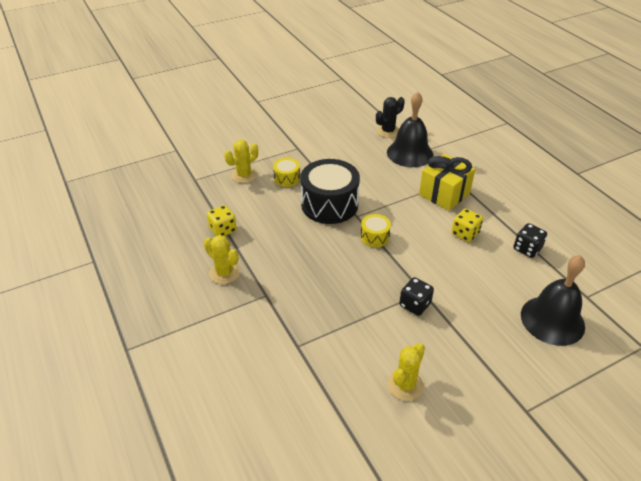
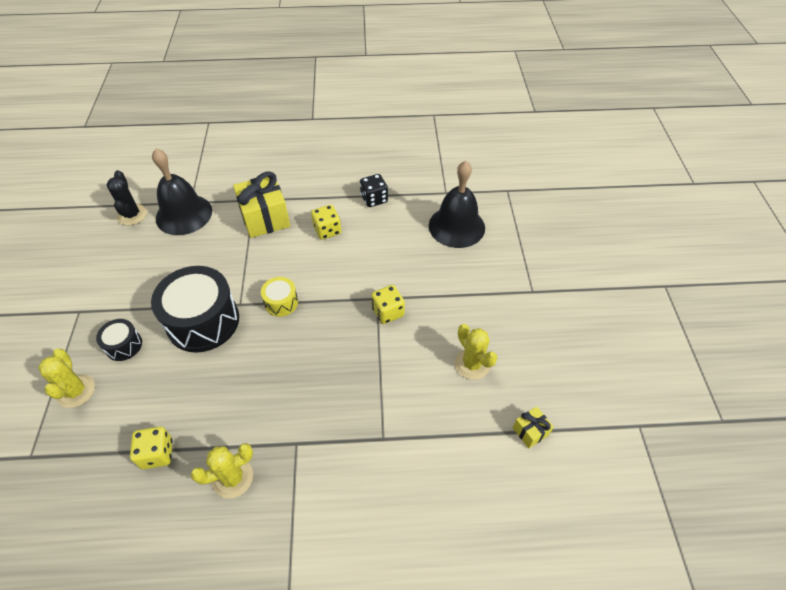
camera: 65 degrees left, 10 degrees up
yellow drum [273,158,300,187] -> black drum [96,319,142,361]
black dice [399,277,434,316] -> yellow dice [371,285,405,324]
none -> yellow gift [513,406,554,448]

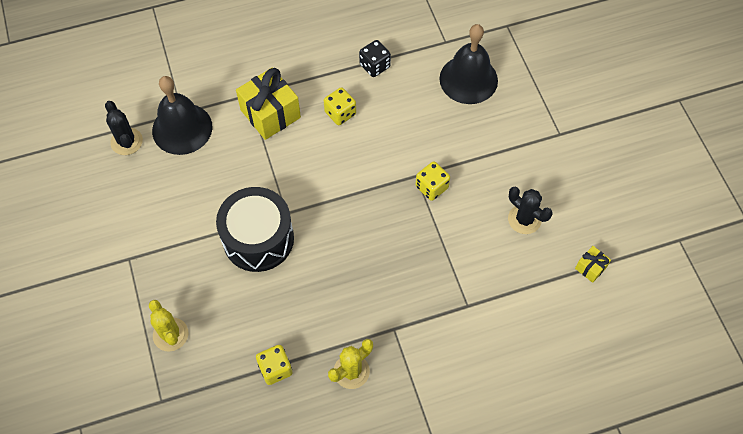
camera: 15 degrees left, 10 degrees up
black drum [96,319,142,361] -> none
yellow drum [261,277,298,317] -> none
yellow cactus [455,324,497,380] -> black cactus [508,187,553,234]

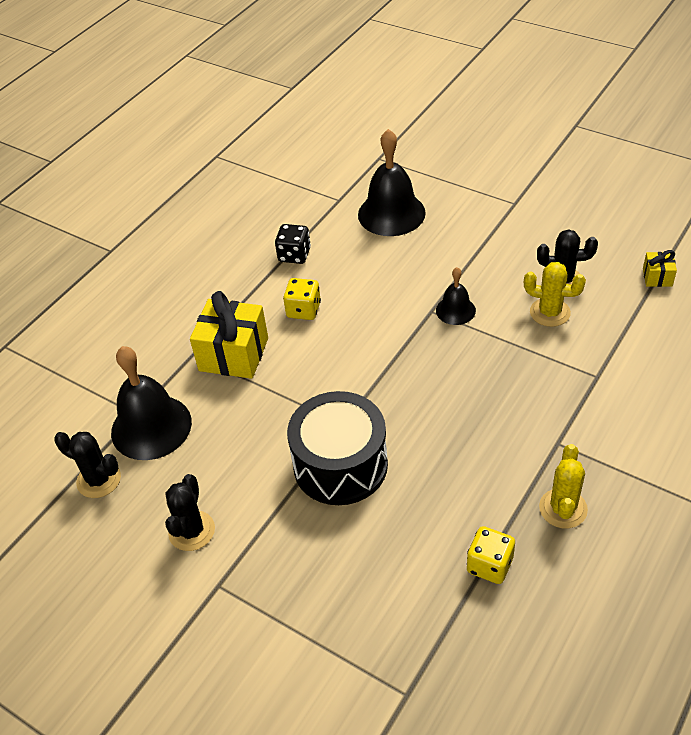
camera: 35 degrees left, 15 degrees down
yellow cactus [149,300,188,352] -> yellow cactus moved to [524,262,586,327]
yellow dice [415,161,450,201] -> black bell [436,267,476,325]
none -> black cactus [165,474,215,551]

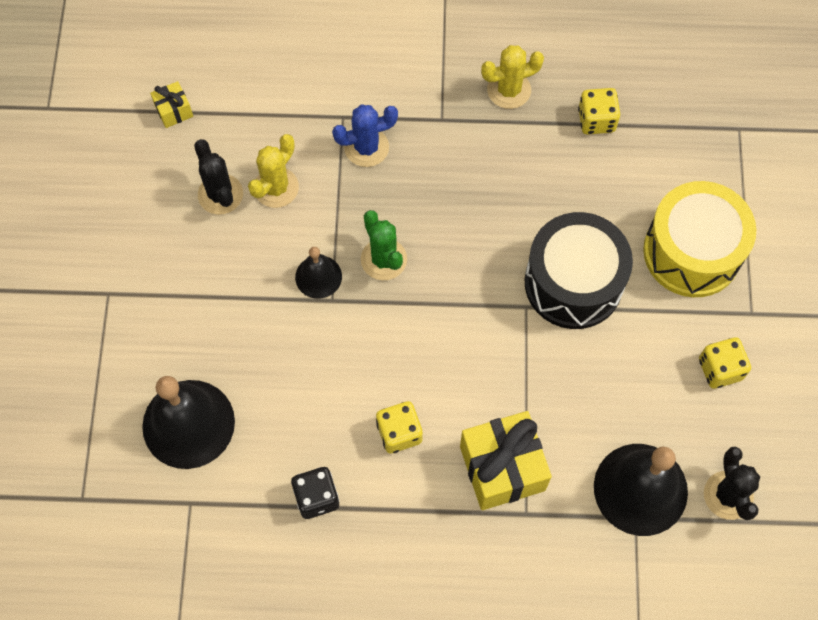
camera: 125 degrees left, 20 degrees up
black cactus [165,474,215,551] -> yellow dice [699,337,751,389]
yellow cactus [524,262,586,327] -> yellow cactus turned 45 degrees clockwise [248,134,299,208]
none -> blue cactus [332,104,398,167]
none -> green cactus [361,210,407,280]
none -> yellow drum [643,181,756,297]

